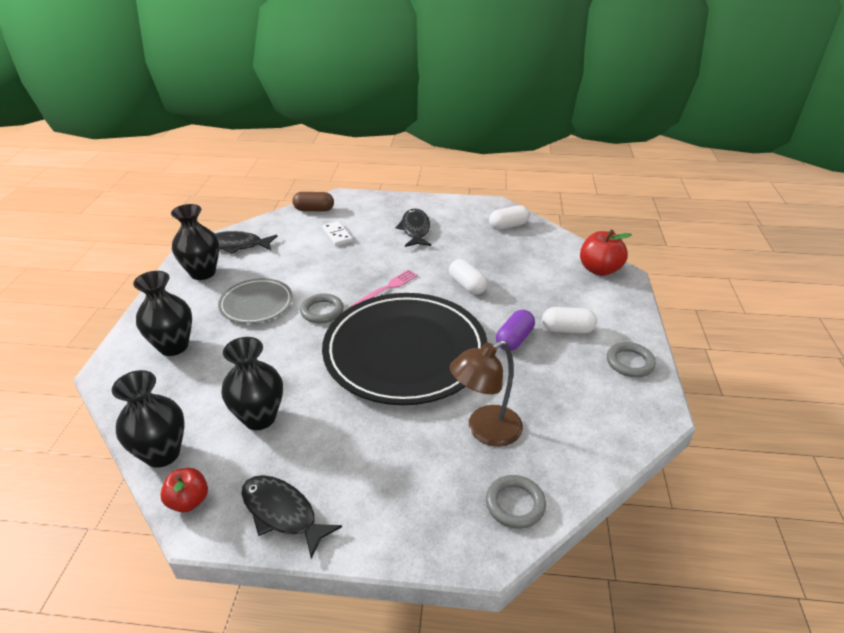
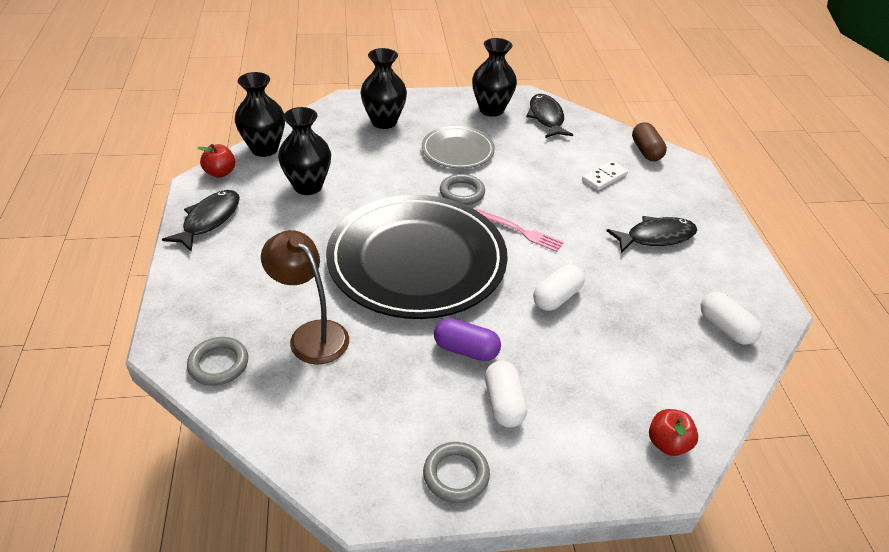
camera: 75 degrees right, 5 degrees up
red apple [580,230,632,276] -> red apple [649,409,698,456], size x0.64

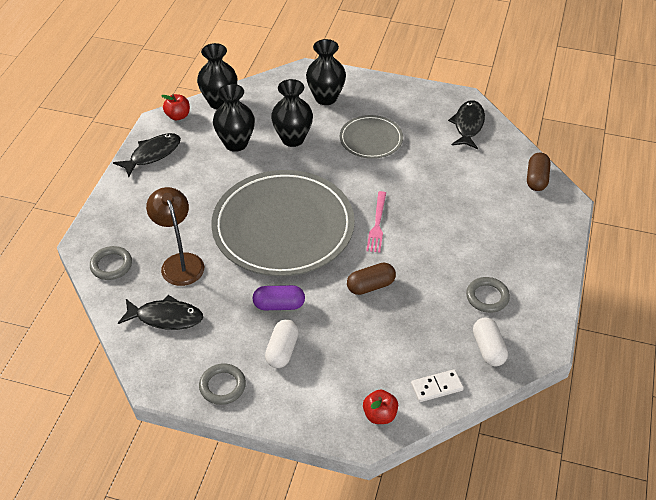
camera: 25 degrees right, 5 degrees up
black plate [326,195,508,319] -> grey plate [211,170,355,277]
purple capsule [434,318,501,361] -> purple capsule turned 45 degrees counterclockwise [253,285,305,310]
grey ring [440,174,485,205] -> grey ring moved to [466,277,510,313]
black vase [472,38,517,117] -> black vase moved to [271,79,313,147]
pink fork [475,209,564,252] -> pink fork turned 45 degrees clockwise [366,191,386,253]
white capsule [533,264,585,311] -> brown capsule [347,263,396,295]
white domino [582,161,628,190] -> white domino moved to [411,369,464,402]
black fish [606,216,697,253] -> black fish moved to [118,295,203,330]

